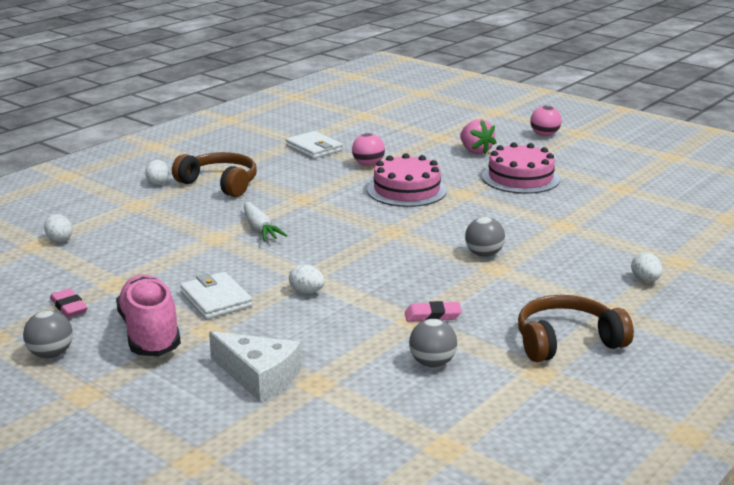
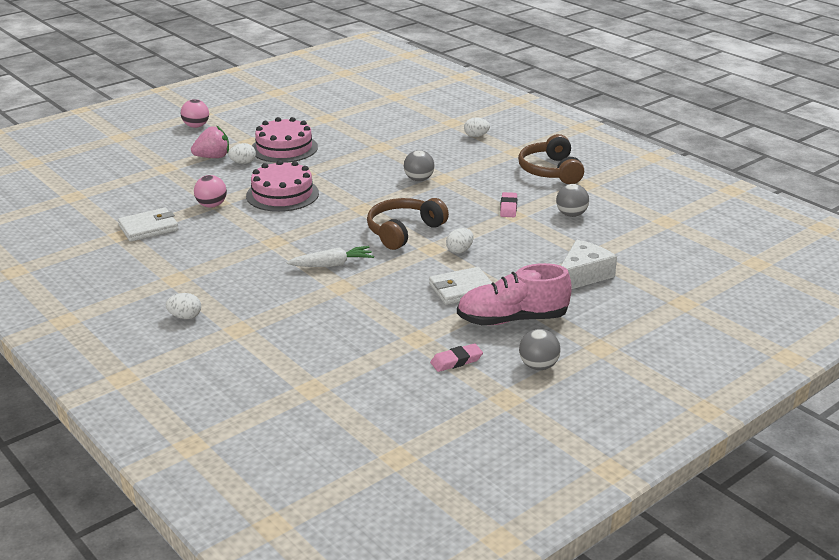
camera: 80 degrees left, 5 degrees up
white egg [44,214,73,242] -> white egg moved to [228,143,256,164]
brown headphones [172,152,257,197] -> brown headphones moved to [367,198,449,250]

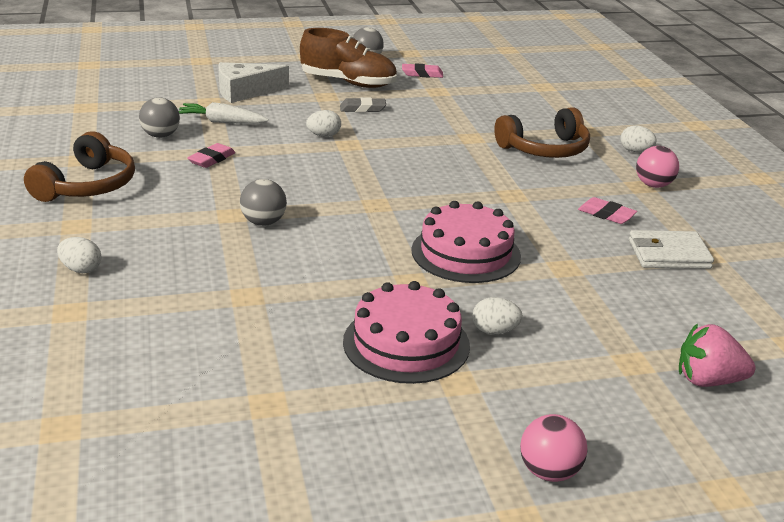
camera: 155 degrees left, 0 degrees up
pink strawberry [191,126,229,158] -> pink strawberry moved to [679,323,756,387]
pink ball [194,175,227,208] -> pink ball moved to [636,146,679,188]
white carrot [286,246,374,267] -> white carrot moved to [179,102,268,124]
brown headphones [367,198,449,250] -> brown headphones moved to [494,107,590,158]
white wallet [429,267,492,305] -> grey eraser [340,97,386,112]
pink shoe [457,263,572,325] -> brown shoe [300,28,397,88]
none -> pink eraser [578,197,637,224]

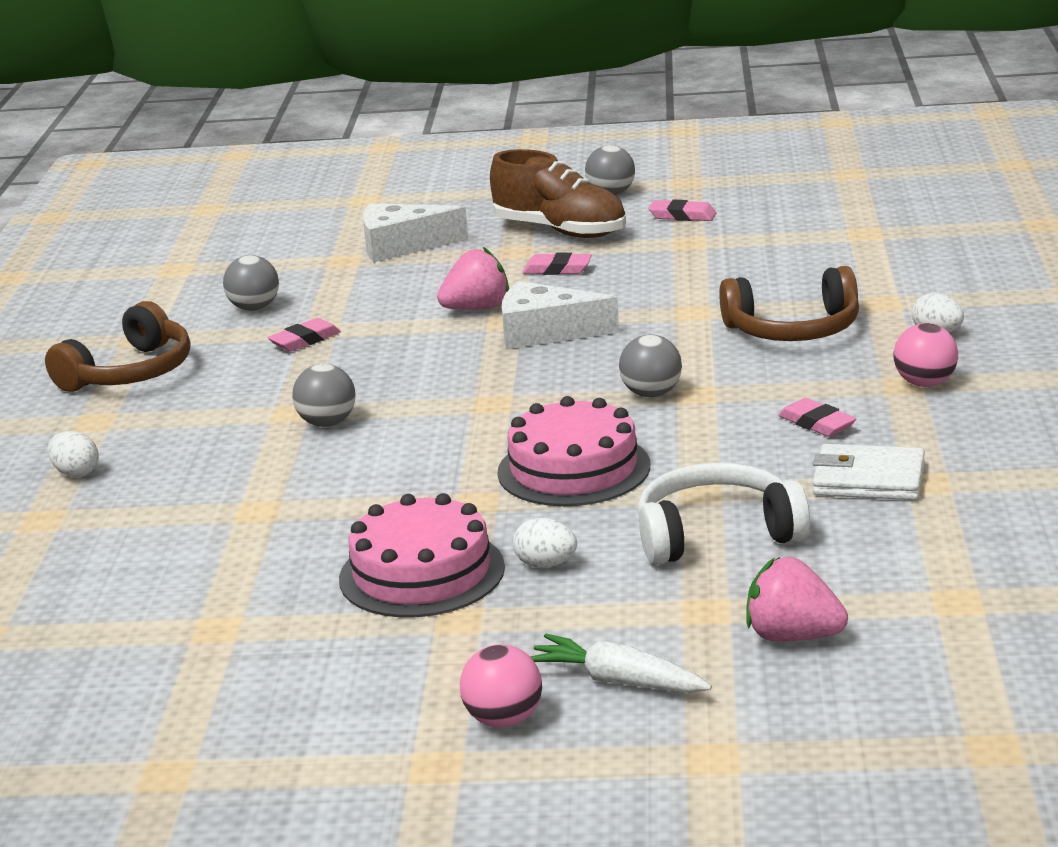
camera: 20 degrees right, 5 degrees down
white carrot [179,102,268,124] -> white carrot moved to [530,634,712,693]
white egg [306,110,341,137] -> pink strawberry [437,247,509,310]
grey eraser [340,97,386,112] -> pink eraser [522,253,592,275]
none -> white cheese [502,281,619,350]
none -> grey ball [619,334,682,397]
none -> white headphones [638,463,810,565]

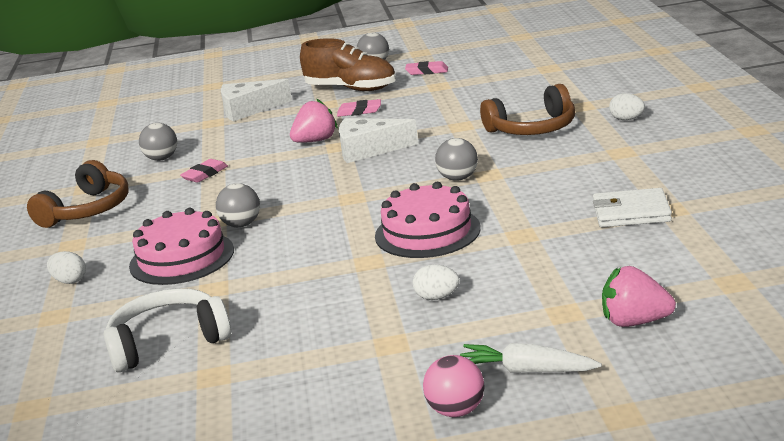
camera: 10 degrees left, 0 degrees up
pink cake [339,493,505,618] -> pink cake moved to [129,208,234,285]
white headphones [638,463,810,565] -> white headphones moved to [104,288,231,372]
pink eraser [778,398,857,437] -> none
pink ball [894,323,958,387] -> none

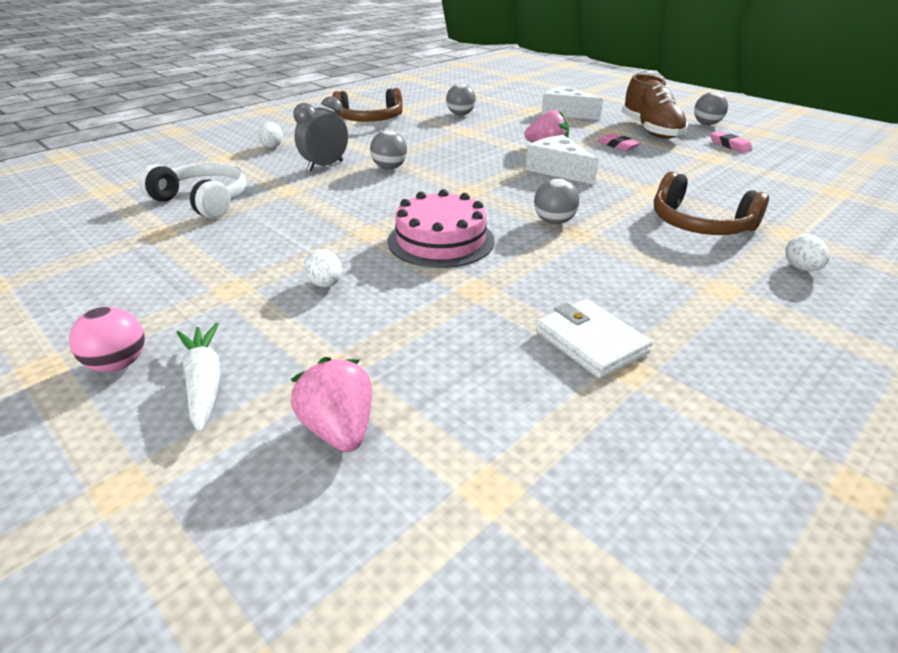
camera: 50 degrees right, 10 degrees up
pink cake [129,208,234,285] -> grey clock [293,96,348,171]
pink eraser [180,159,228,183] -> none

